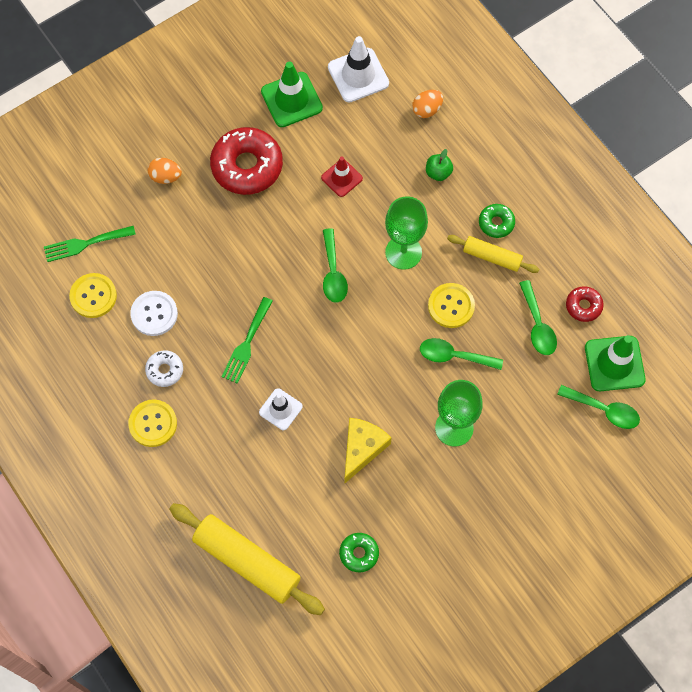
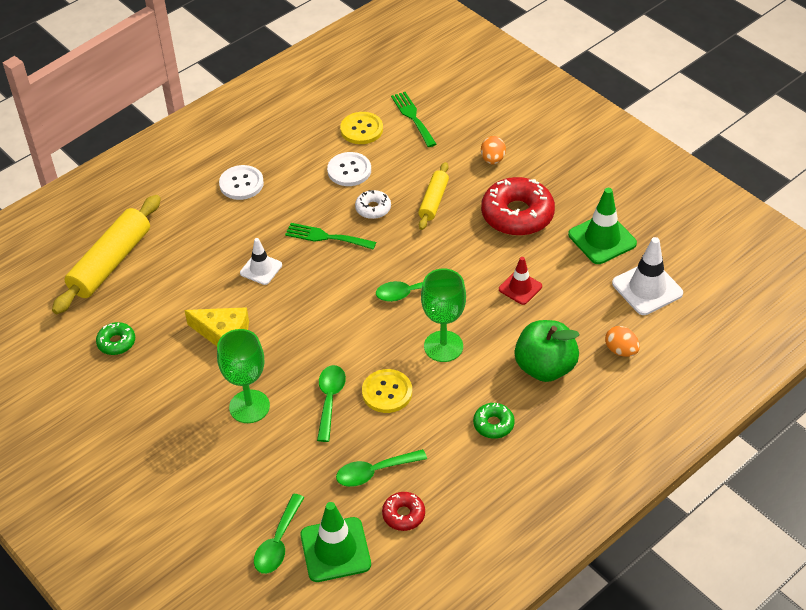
camera: 85 degrees right, 20 degrees down
yellow button [128,400,177,447] -> white button [219,165,264,200]
white donut [145,350,183,387] -> white donut moved to [355,190,391,219]
green apple [426,149,453,181] -> green apple [515,320,580,382], size x2.06
yellow rolling pin [447,235,539,273] -> yellow rolling pin moved to [418,162,449,230]

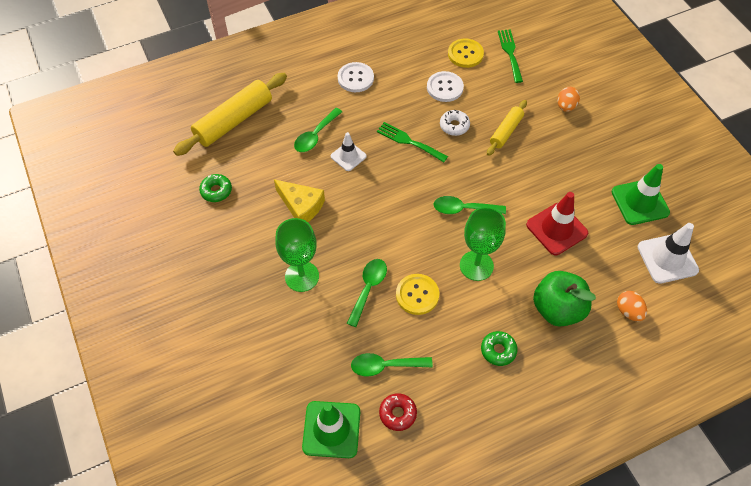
camera: 15 degrees right, 10 degrees up
green spoon [254,494,305,574] -> green spoon moved to [294,108,342,152]
red donut [481,177,555,236] -> none
red traffic cone [499,257,542,305] -> red traffic cone [526,192,588,255], size x1.61

